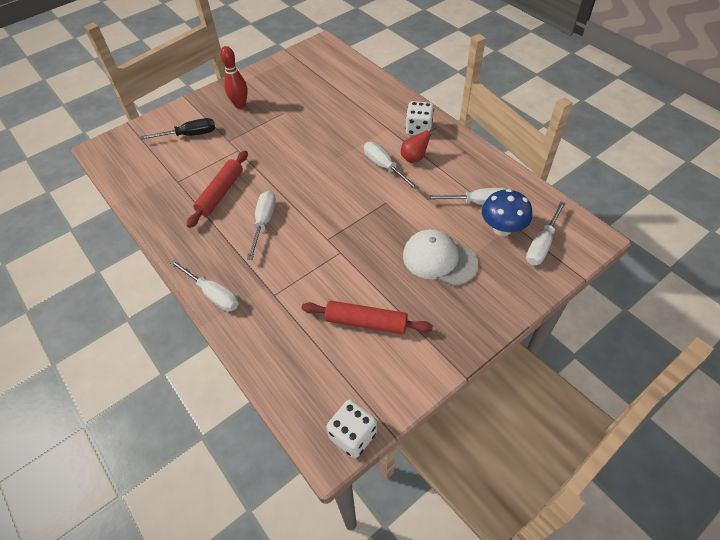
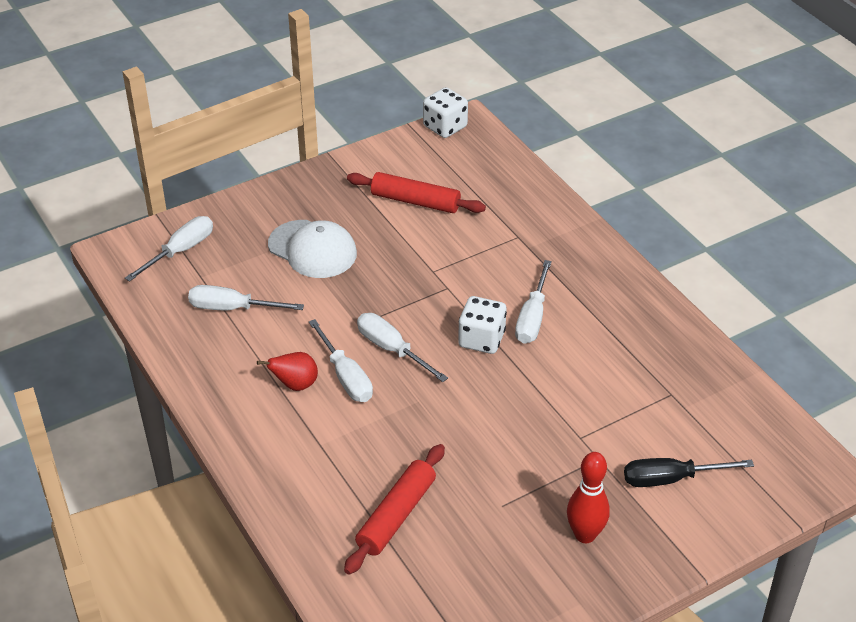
camera: 175 degrees left, 10 degrees down
white screwdriver [170,259,239,312] -> white screwdriver moved to [357,313,448,382]
red rolling pin [187,150,248,228] -> red rolling pin moved to [344,444,445,575]
white dice [405,101,434,136] -> white dice moved to [458,296,507,354]
blue mushroom [482,189,532,236] -> none

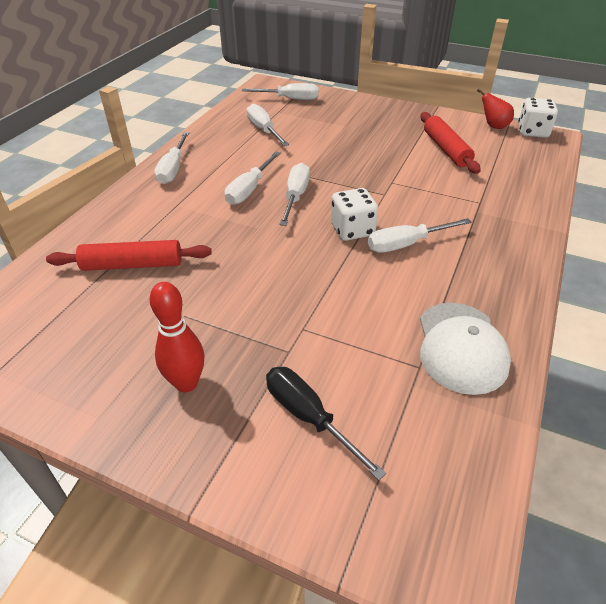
camera: 55 degrees right, 0 degrees up
red pear [257,352,318,391] -> red pear moved to [477,88,514,129]
white cap [268,220,357,278] -> white cap moved to [420,303,511,395]
none -> white screwdriver [154,132,189,184]

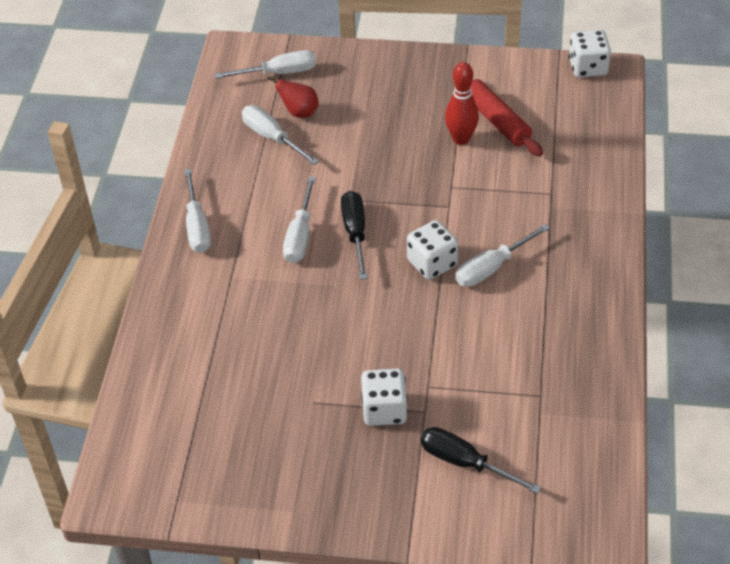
camera: 15 degrees left, 5 degrees up
red rolling pin [46,240,212,271] -> none
red bowling pin [150,282,204,392] -> red bowling pin moved to [445,62,479,145]
white screwdriver [279,163,310,226] -> black screwdriver [341,191,367,280]
white cap [420,303,511,395] -> none
red pear [477,88,514,129] -> red pear moved to [267,76,319,118]
none -> white dice [361,368,408,426]

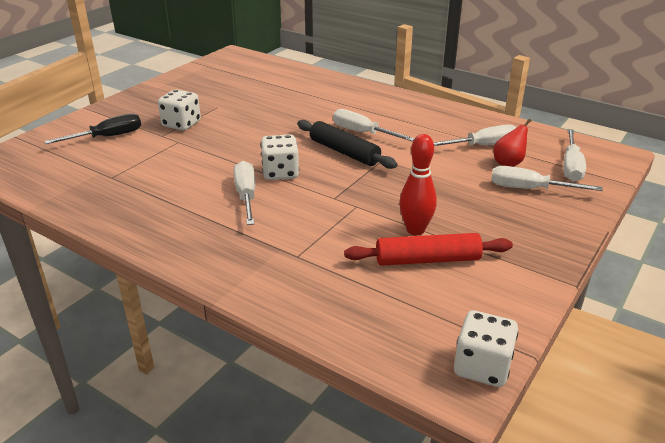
camera: 115 degrees right, 15 degrees down
white screwdriver [184,169,211,253] -> white screwdriver moved to [491,166,603,191]
black screwdriver [341,191,367,280] -> black rolling pin [297,120,397,169]

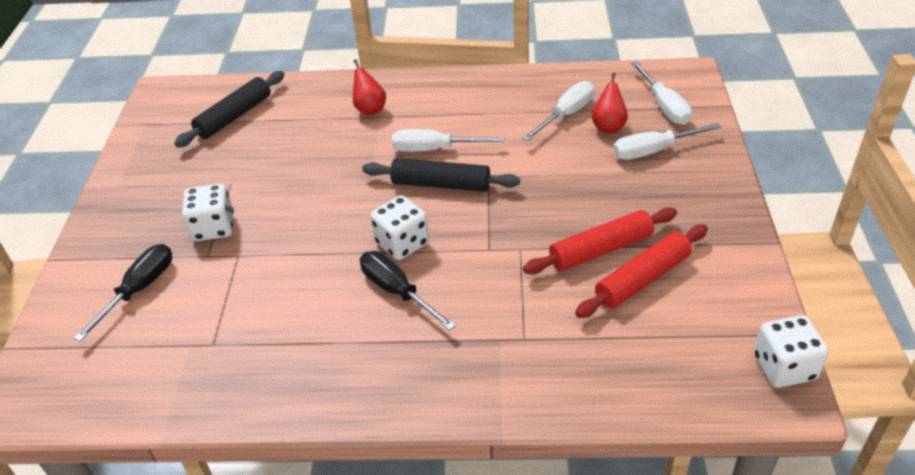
camera: 30 degrees left, 10 degrees up
white screwdriver [234,161,255,225] -> black screwdriver [360,251,456,331]
red bowling pin [399,134,437,235] -> red rolling pin [523,207,677,274]
none -> black rolling pin [174,71,285,147]
none -> red pear [353,59,386,115]

